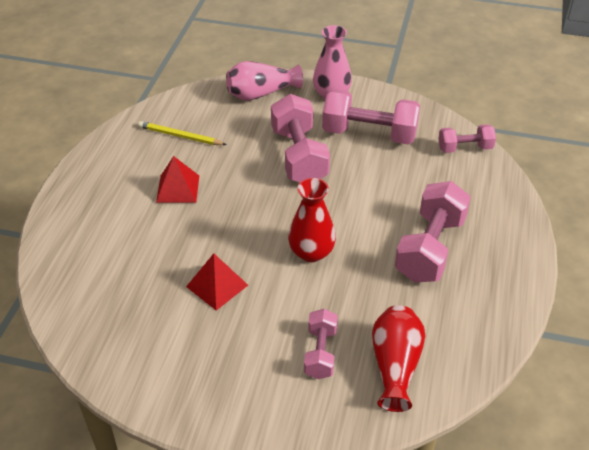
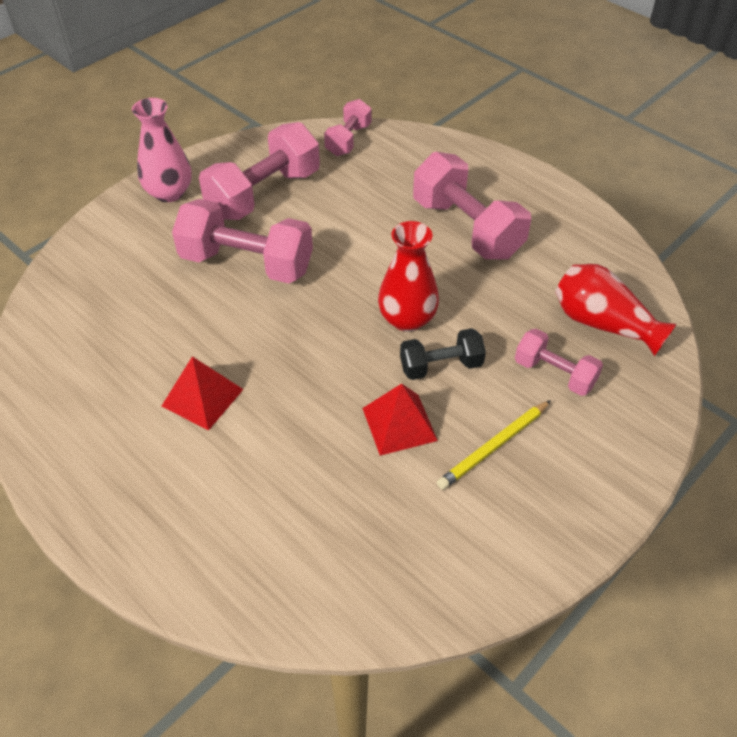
camera: 60 degrees left, 5 degrees up
yellow pencil [138,121,227,145] -> yellow pencil moved to [437,400,551,490]
pink vase [226,61,303,101] -> none
none -> black dumbbell [400,328,486,380]

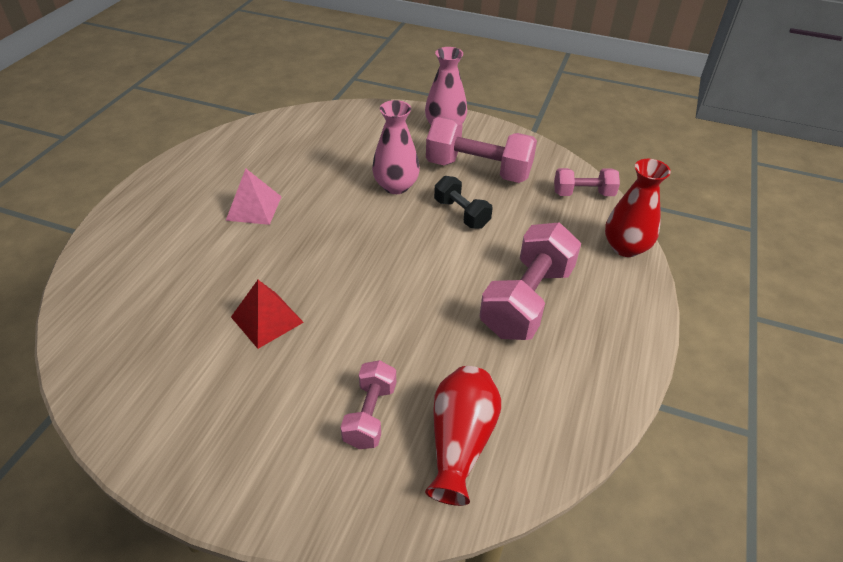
camera: 65 degrees right, 5 degrees down
red pyramid [162,356,244,431] -> pink pyramid [226,169,282,225]
pink dumbbell [172,199,313,283] -> pink vase [372,100,420,194]
red vase [378,221,439,332] -> red vase moved to [605,159,671,257]
black dumbbell [400,328,486,380] -> black dumbbell moved to [434,176,493,229]
yellow pencil [437,400,551,490] -> none

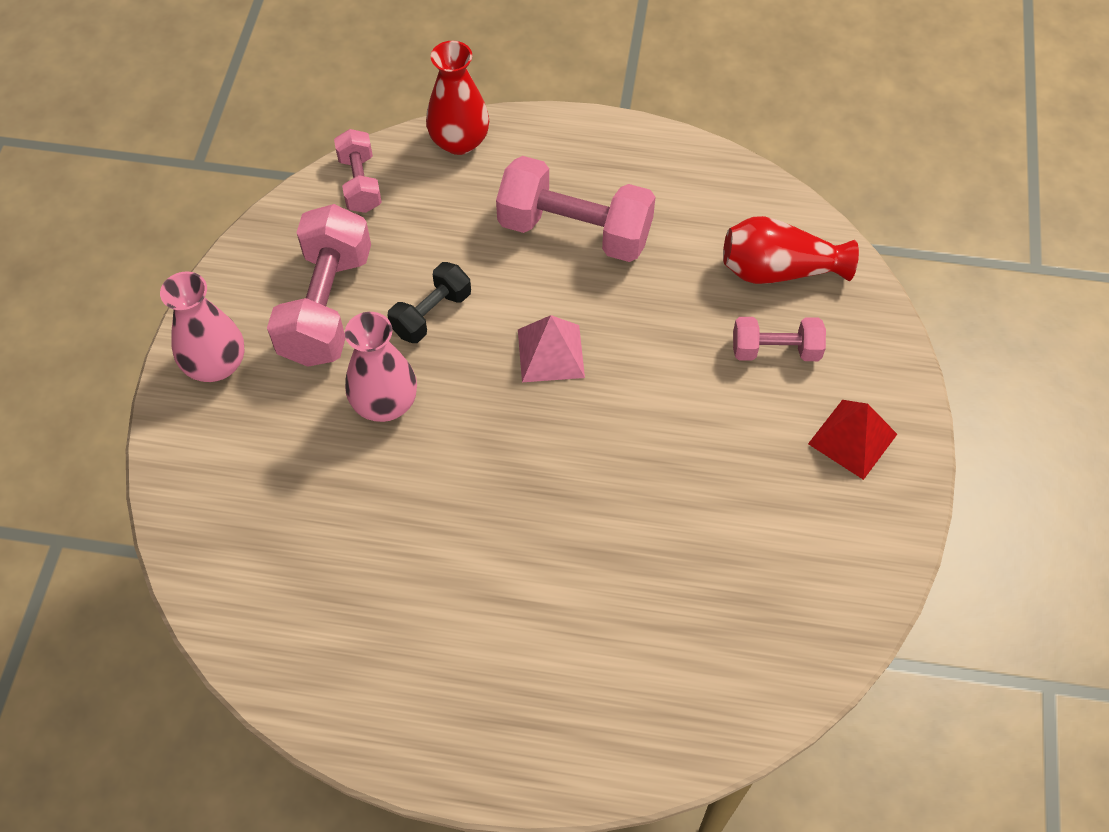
camera: 100 degrees left, 15 degrees up
pink pyramid [226,169,282,225] -> pink pyramid moved to [518,315,585,382]
red pyramid [231,280,304,349] -> red pyramid moved to [808,400,897,480]

